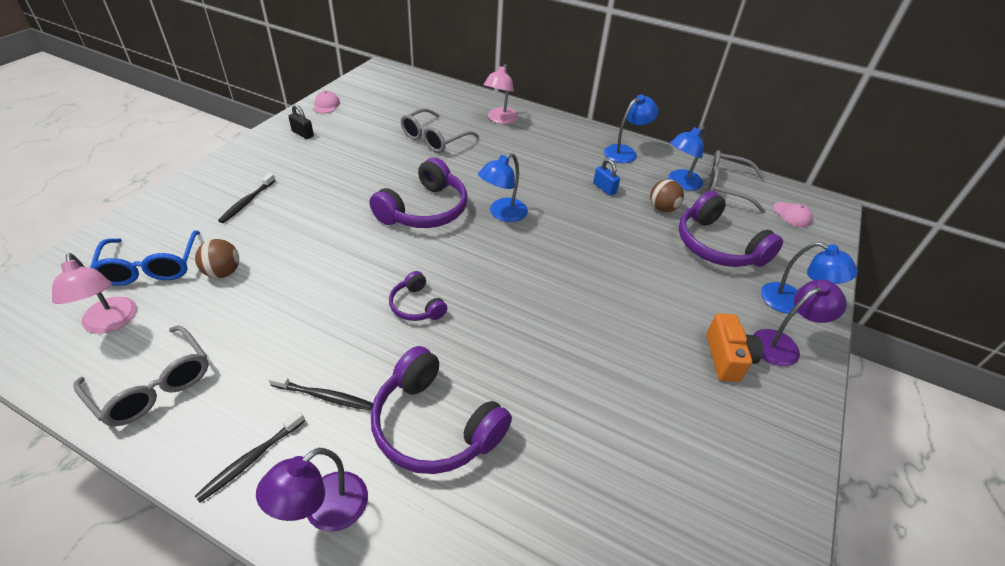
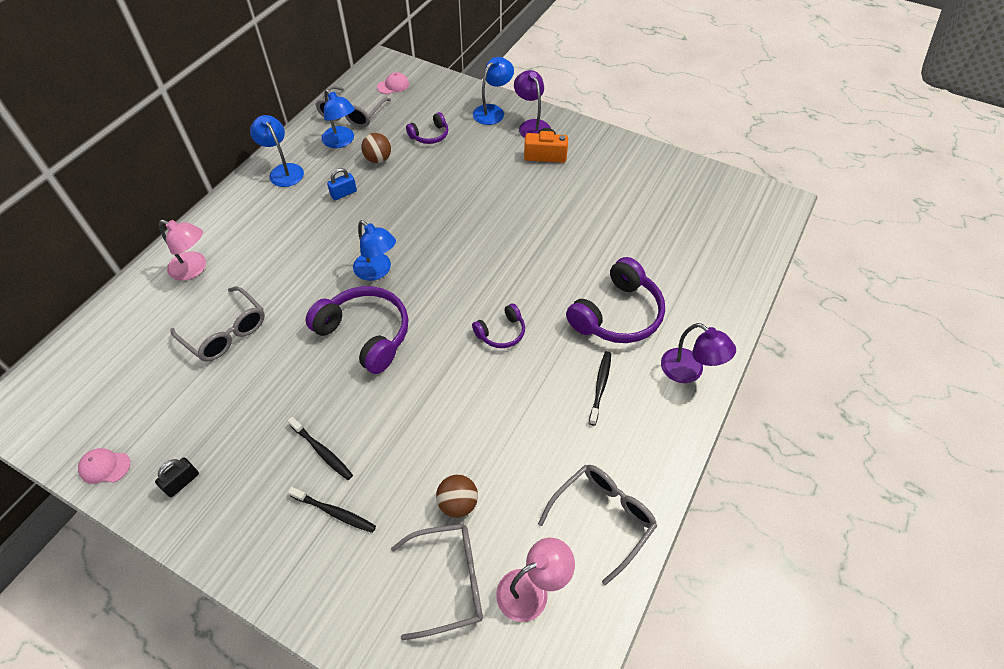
camera: 85 degrees left, 10 degrees up
blue glasses [90,230,200,286] -> grey glasses [391,523,483,641]
black toothbrush [195,411,305,502] -> black toothbrush moved to [288,417,353,480]
purple headphones [679,191,783,267] -> purple headphones [406,112,448,144], size x0.53

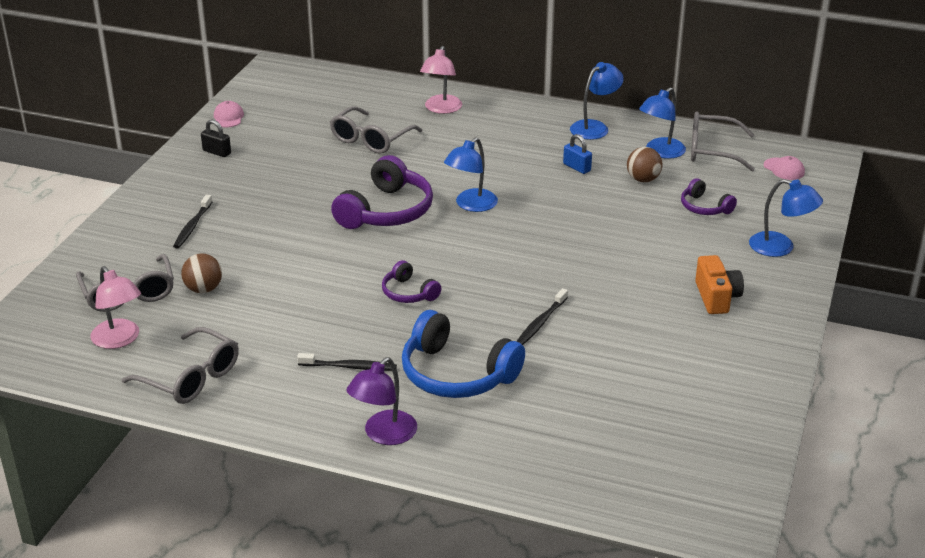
camera: 80 degrees right, 20 degrees down
black toothbrush [288,417,353,480] -> black toothbrush moved to [517,288,568,345]
purple lamp [514,70,551,138] -> none
purple headphones [566,257,665,343] -> blue headphones [402,310,525,398]

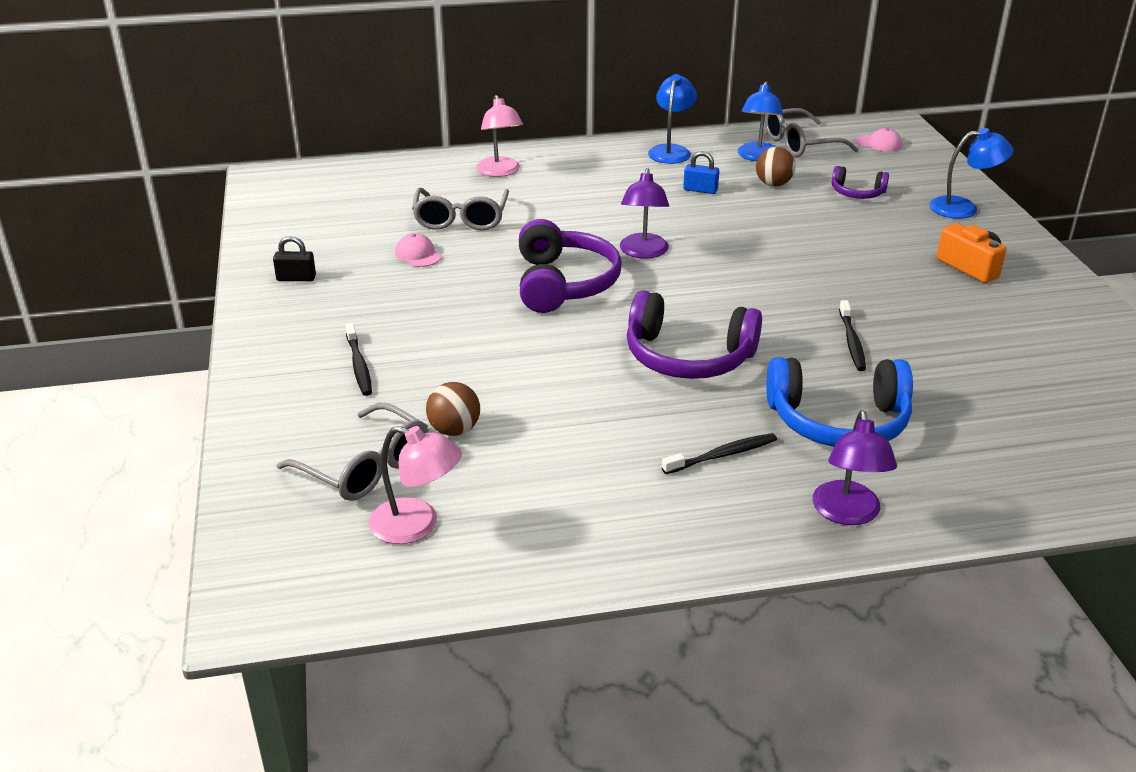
camera: 30 degrees left, 0 degrees up
grey glasses [122,327,239,404] -> none
pink cap [214,101,244,127] -> pink cap moved to [395,233,441,267]
purple headphones [382,260,442,303] -> purple headphones [627,290,762,379], size x1.89
blue lamp [444,138,498,212] -> purple lamp [620,168,669,259]

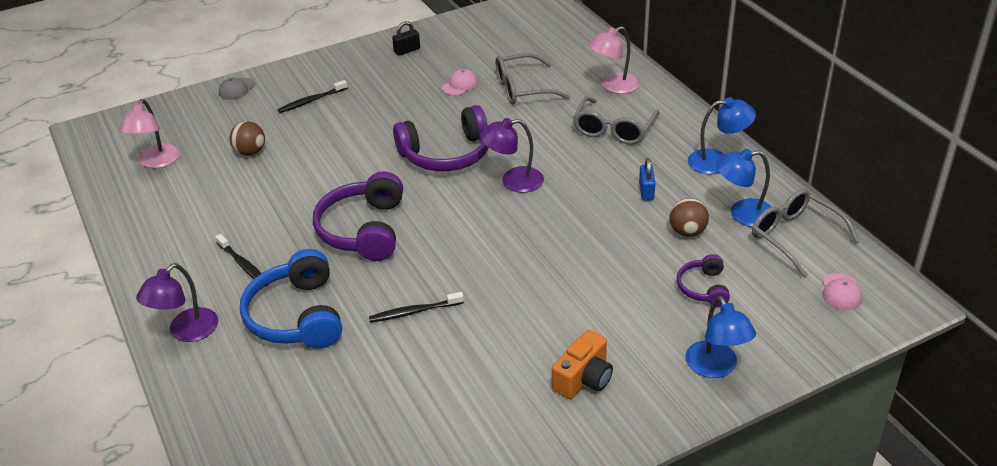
camera: 75 degrees right, 5 degrees up
black padlock [273,236,316,281] -> black padlock turned 75 degrees clockwise [392,21,420,56]
grey glasses [277,403,428,501] -> grey glasses moved to [573,97,659,145]
purple lamp [812,410,897,525] -> purple lamp turned 45 degrees counterclockwise [136,263,218,342]
none -> grey cap [219,78,255,100]

